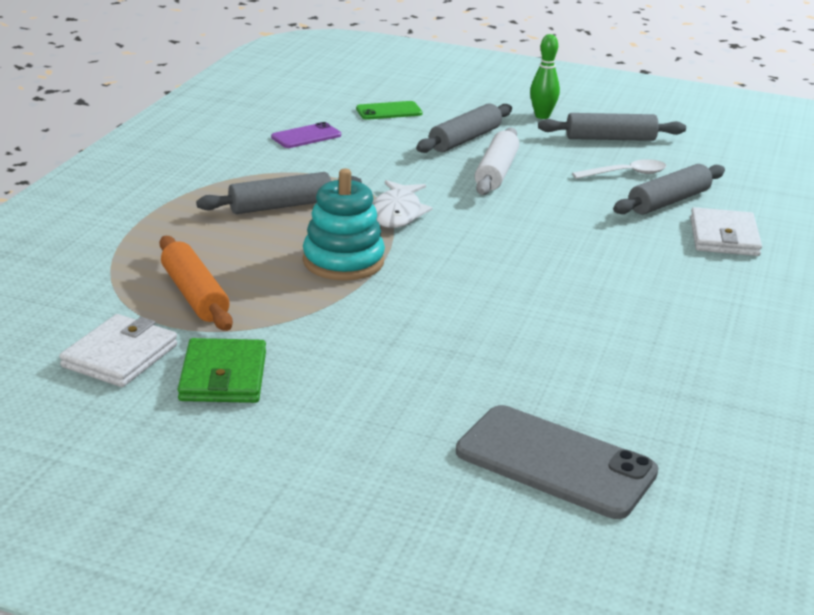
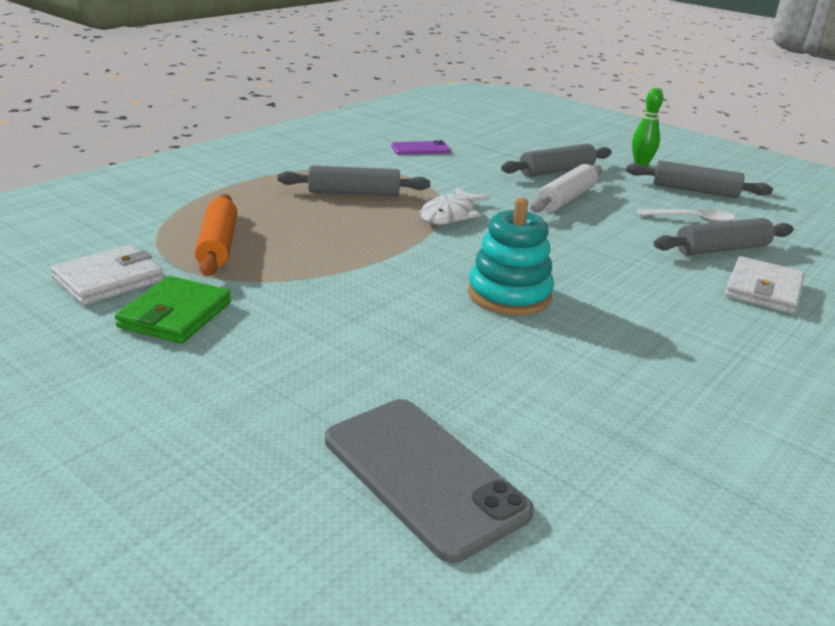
camera: 20 degrees right, 0 degrees up
turquoise stacking toy [303,169,385,281] -> turquoise stacking toy moved to [468,198,554,315]
green phone [356,101,422,120] -> none

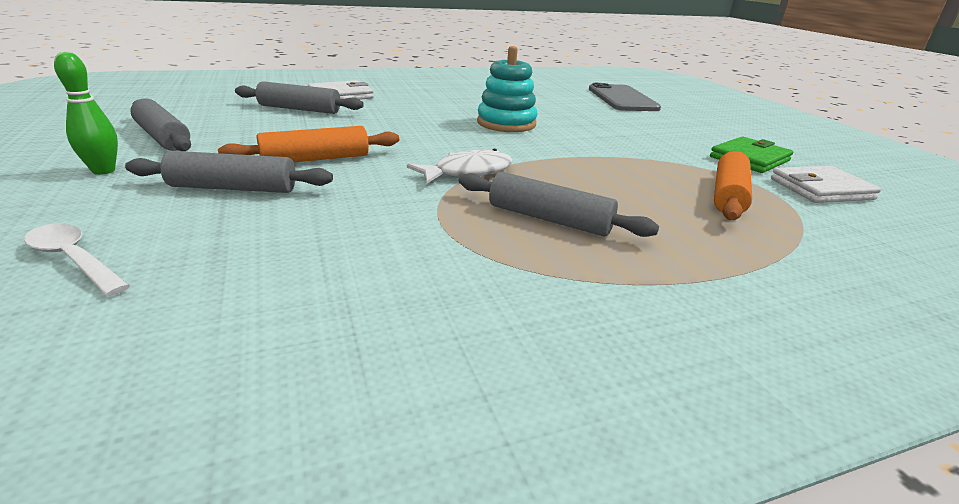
camera: 150 degrees left, 0 degrees up
purple phone [391,140,451,155] -> none
white rolling pin [531,164,602,213] -> orange rolling pin [218,126,399,162]
white spoon [637,209,735,223] -> white spoon moved to [24,224,130,296]

